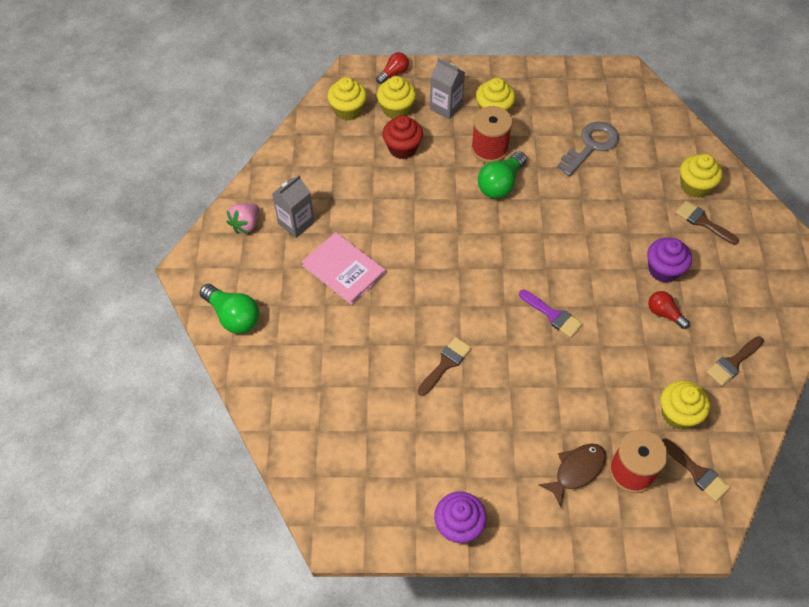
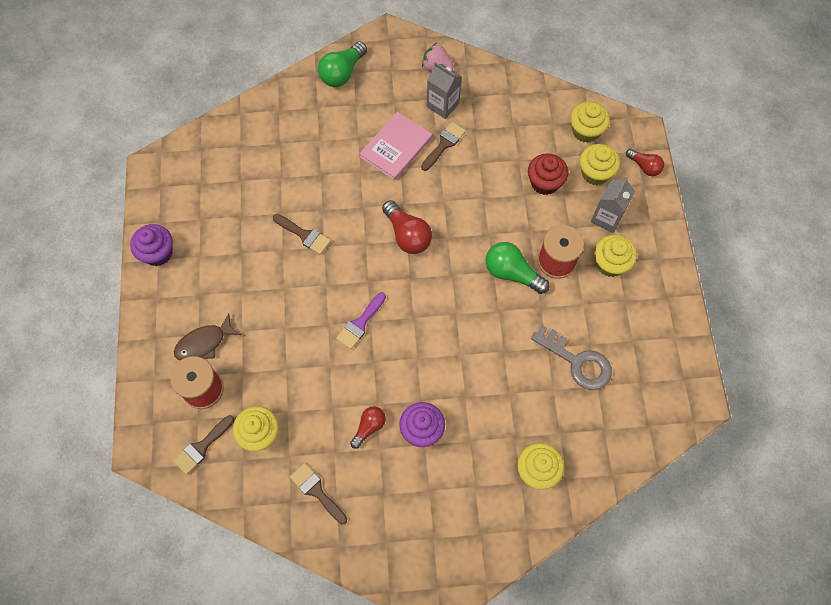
camera: 85 degrees right, 10 degrees up
brown fish [538,444,606,507] -> brown fish turned 105 degrees clockwise [174,314,241,361]
brown brush [676,201,739,245] -> brown brush moved to [421,122,466,171]
none -> red light bulb [382,200,432,254]

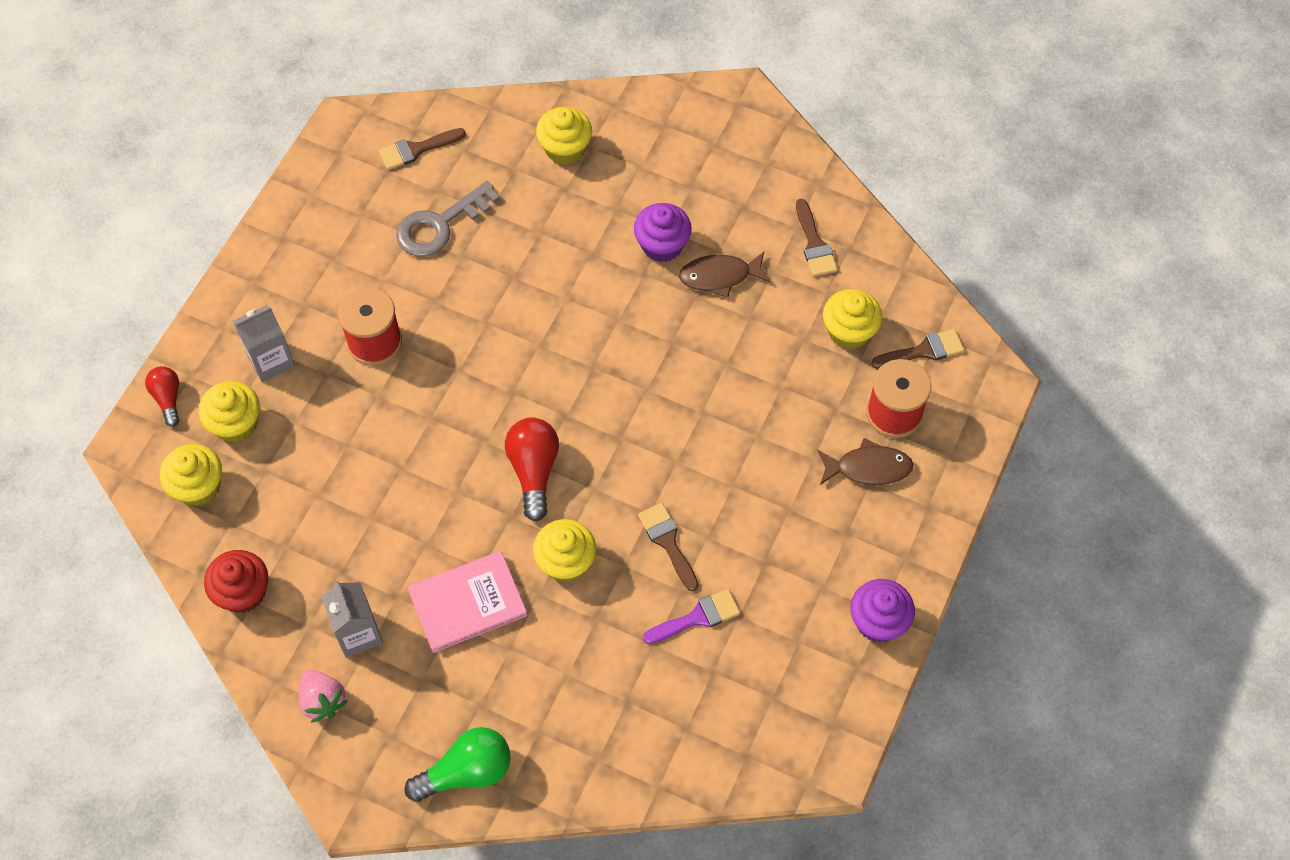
camera: 150 degrees left, 5 degrees down
purple brush [336,292,386,349] -> purple brush moved to [643,589,740,644]
red light bulb [350,406,386,449] -> brown fish [679,252,771,298]
brown brush [421,122,466,171] -> brown brush moved to [379,128,466,170]
green light bulb [486,242,550,294] -> none
red cupcake [528,153,568,195] -> red cupcake moved to [204,550,268,613]
grey key [531,325,612,390] -> grey key turned 105 degrees counterclockwise [396,181,500,257]
yellow cupcake [594,235,637,277] -> yellow cupcake moved to [533,519,596,582]

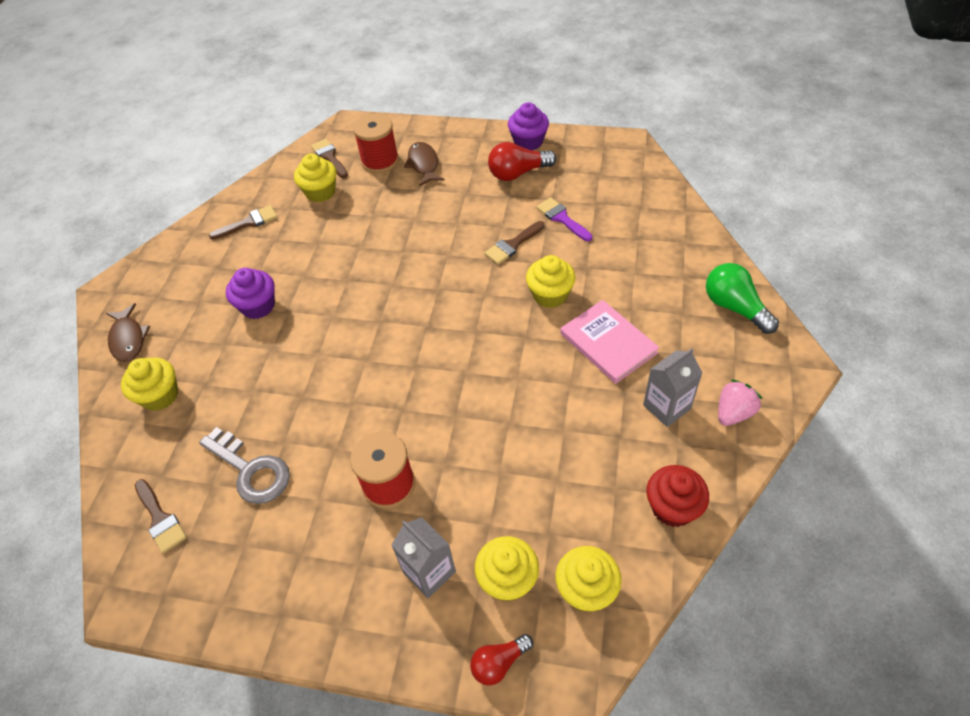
camera: 100 degrees left, 10 degrees down
red light bulb [505,418,559,522] -> red light bulb moved to [488,142,556,181]
brown fish [679,252,771,298] -> brown fish moved to [106,303,150,362]

